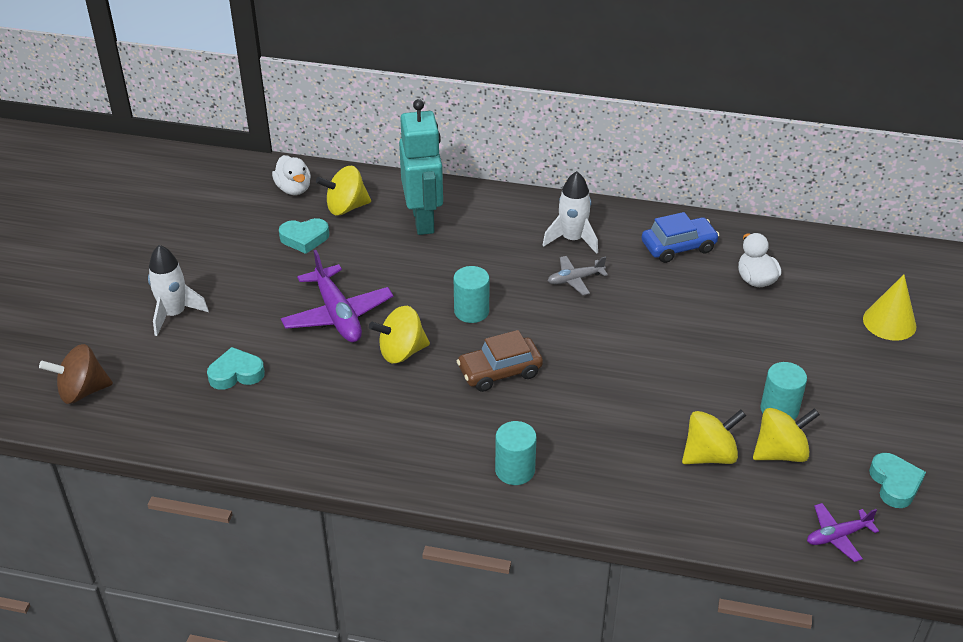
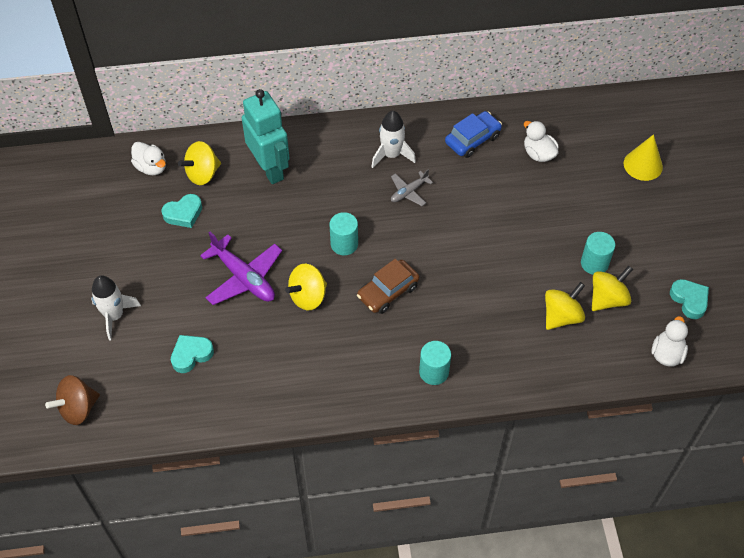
camera: 20 degrees left, 15 degrees up
purple plane [807,503,879,562] -> white duck [651,316,688,367]

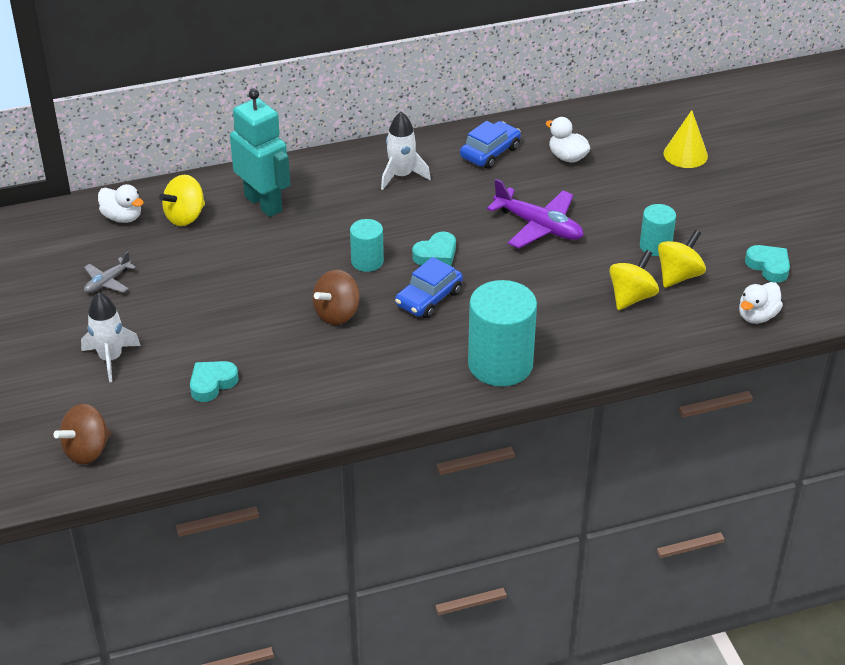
camera: 10 degrees left, 15 degrees down
turquoise heart [161,194,202,228] -> turquoise heart moved to [412,232,456,266]
purple plane [200,231,282,305] -> purple plane moved to [487,179,584,248]
yellow spinning top [285,264,327,310] -> brown spinning top [313,269,360,325]
brown car [357,259,419,314] -> blue car [395,257,463,318]
grey plane [391,169,433,206] -> grey plane moved to [84,251,136,293]
turquoise cylinder [419,341,451,385] -> turquoise cylinder [468,280,537,386], size x1.86
white duck [651,316,688,367] -> white duck turned 150 degrees counterclockwise [739,282,783,324]

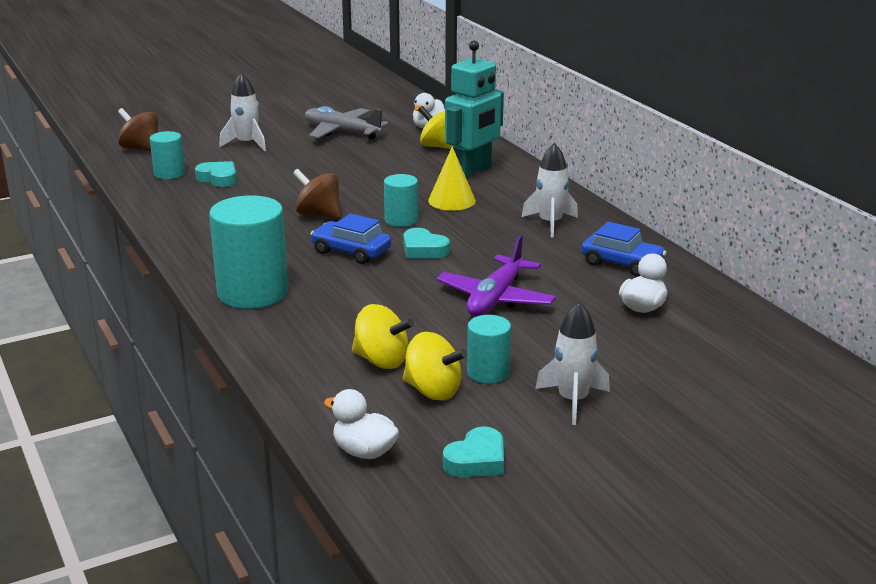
camera: 80 degrees right, 15 degrees down
grey plane [84,251,136,293] -> grey plane [305,106,389,139], size x1.81
yellow cone [663,110,708,168] -> yellow cone moved to [428,146,476,211]
none -> turquoise cylinder [150,131,185,179]
none -> white rocket [535,301,610,425]

